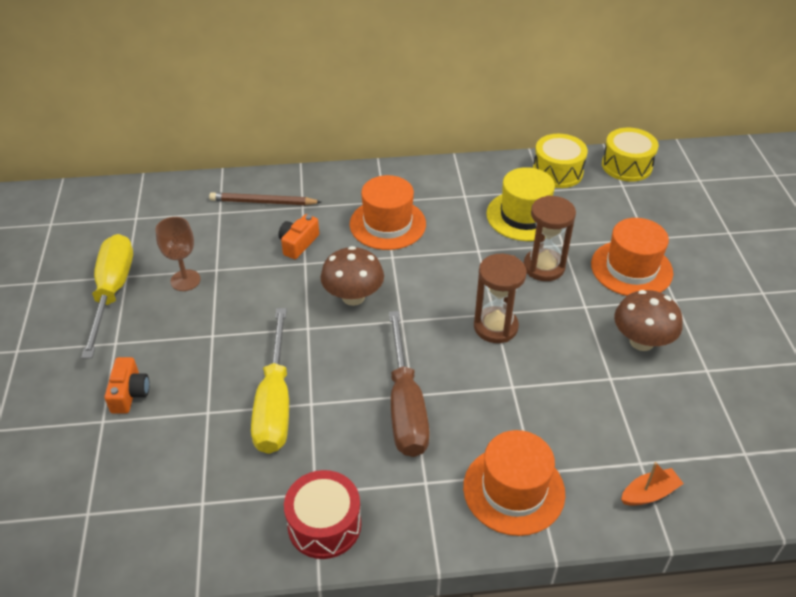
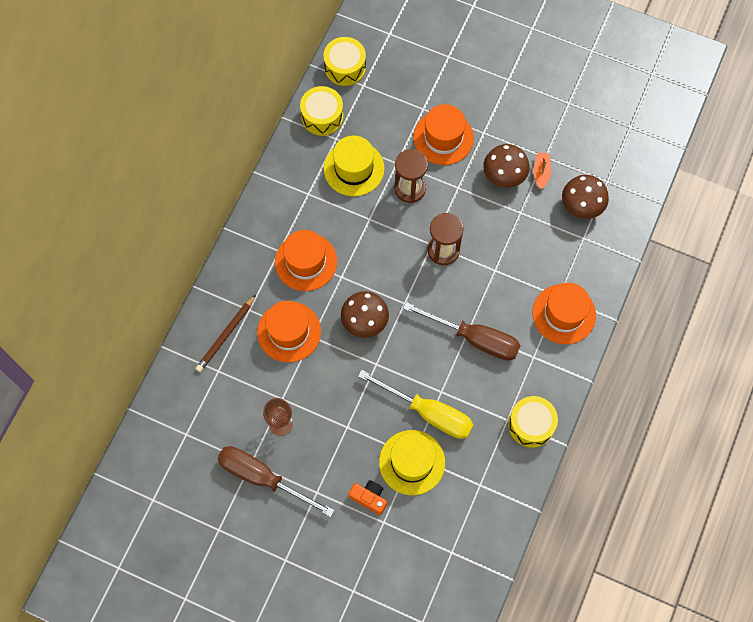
camera: 60 degrees left, 25 degrees up
yellow screwdriver [81,234,133,359] -> brown screwdriver [217,446,335,517]
orange camera [278,214,319,259] -> orange hat [257,301,321,362]
red drum [284,470,361,559] -> yellow drum [508,396,558,448]
orange boat [621,462,684,506] -> orange boat moved to [533,152,551,189]
none -> yellow hat [379,430,445,495]
none -> brown mushroom [562,175,609,219]

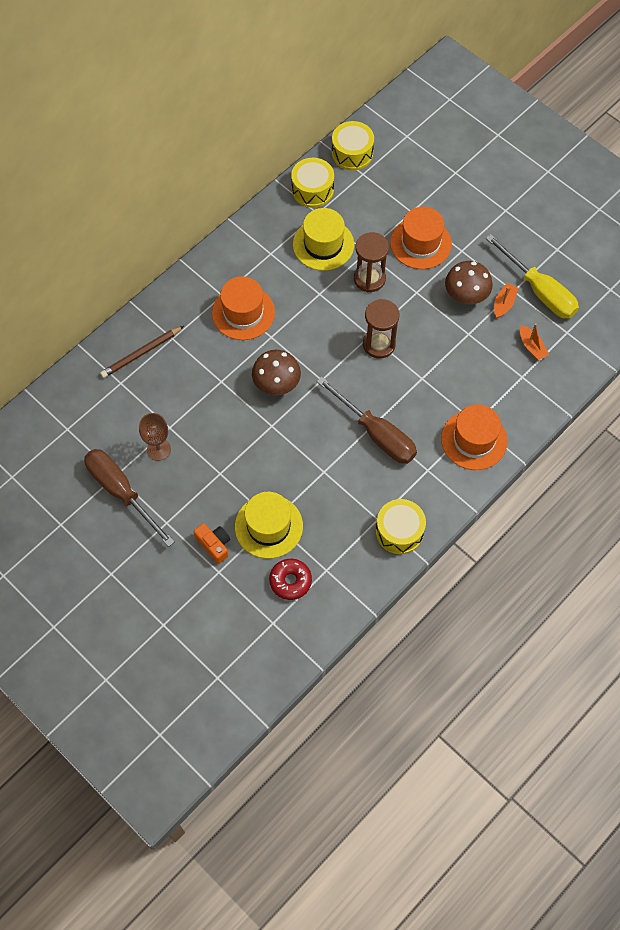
camera: 20 degrees right, 5 degrees down
orange hat [257,301,321,362] -> none
yellow screwdriver [358,370,473,439] -> yellow screwdriver moved to [486,234,579,319]
brown mushroom [562,175,609,219] -> orange boat [520,323,549,360]
none -> red donut [269,559,312,600]

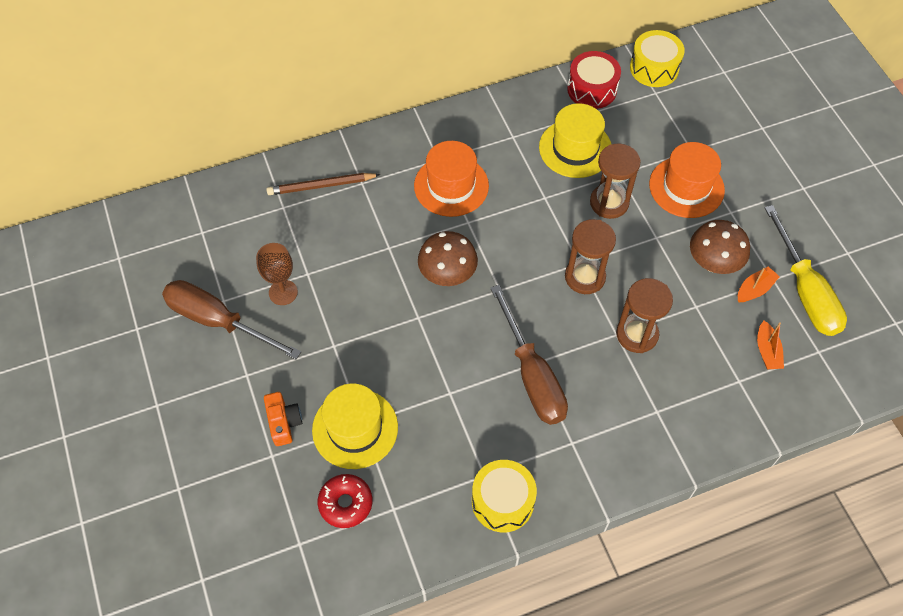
camera: 25 degrees right, 5 degrees down
brown screwdriver [84,449,175,547] -> brown screwdriver turned 45 degrees counterclockwise [162,280,301,359]
yellow drum [291,158,334,208] -> red drum [567,51,621,109]
orange hat [441,404,508,470] -> none
none -> brown hourglass [616,278,673,353]

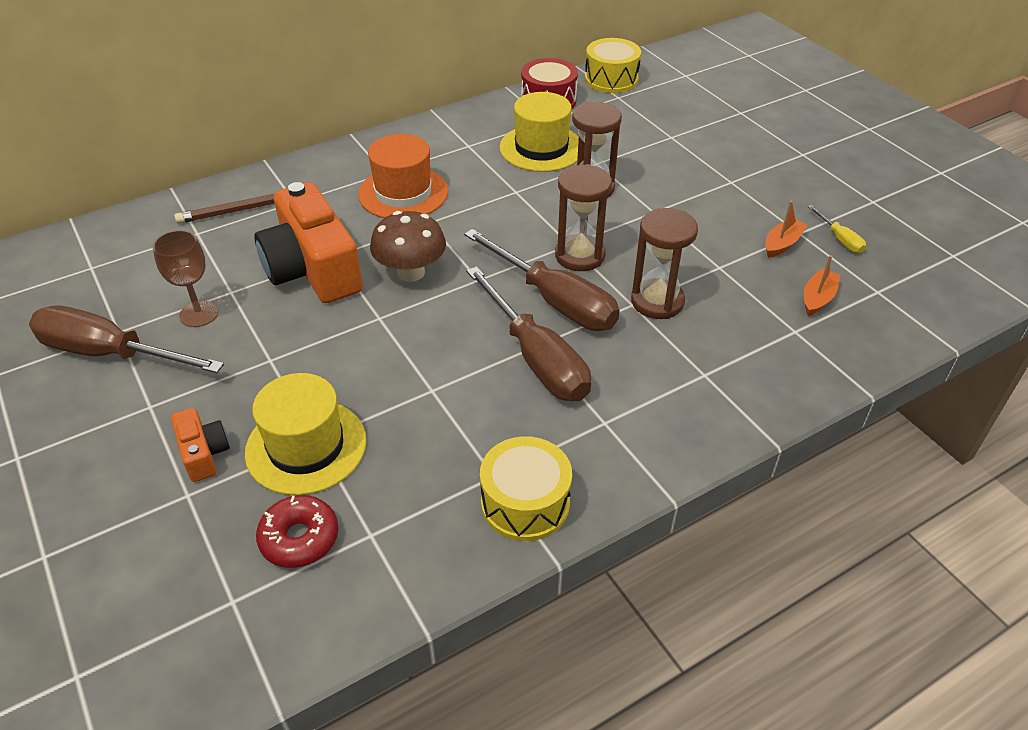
camera: 10 degrees left, 15 degrees down
orange hat [649,142,725,218] -> none
brown mushroom [690,220,750,274] -> none
orange boat [757,321,784,369] -> orange boat turned 135 degrees counterclockwise [804,255,840,316]
yellow screwdriver [765,205,847,336] -> yellow screwdriver [807,205,866,253], size x0.44
none -> orange camera [254,182,363,303]
none -> brown screwdriver [464,229,619,331]

